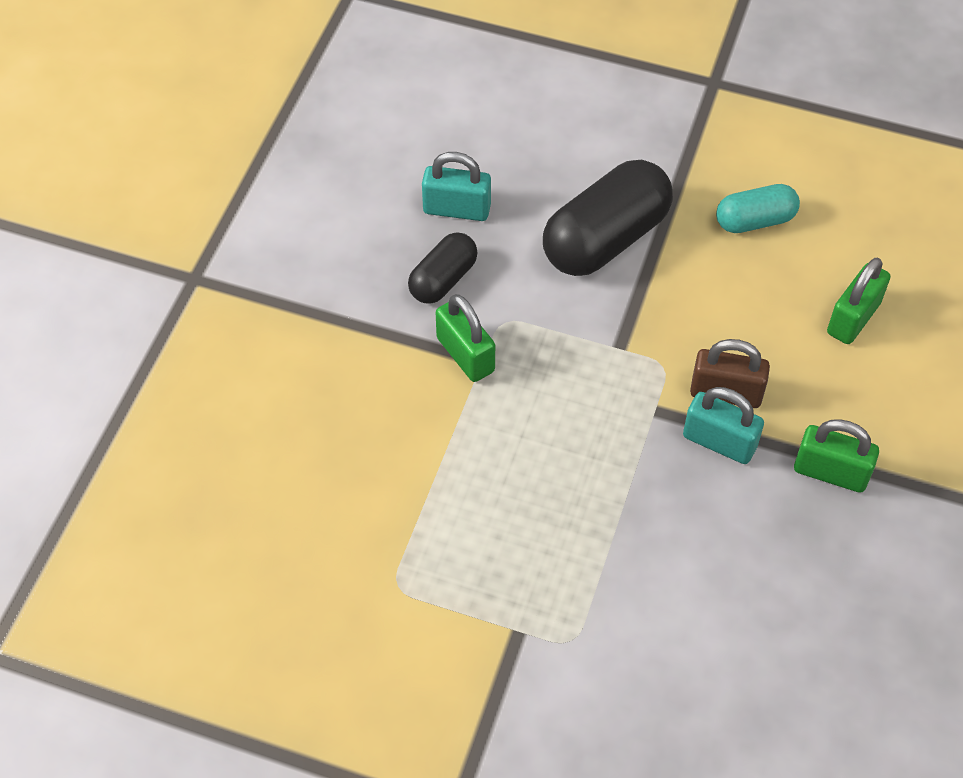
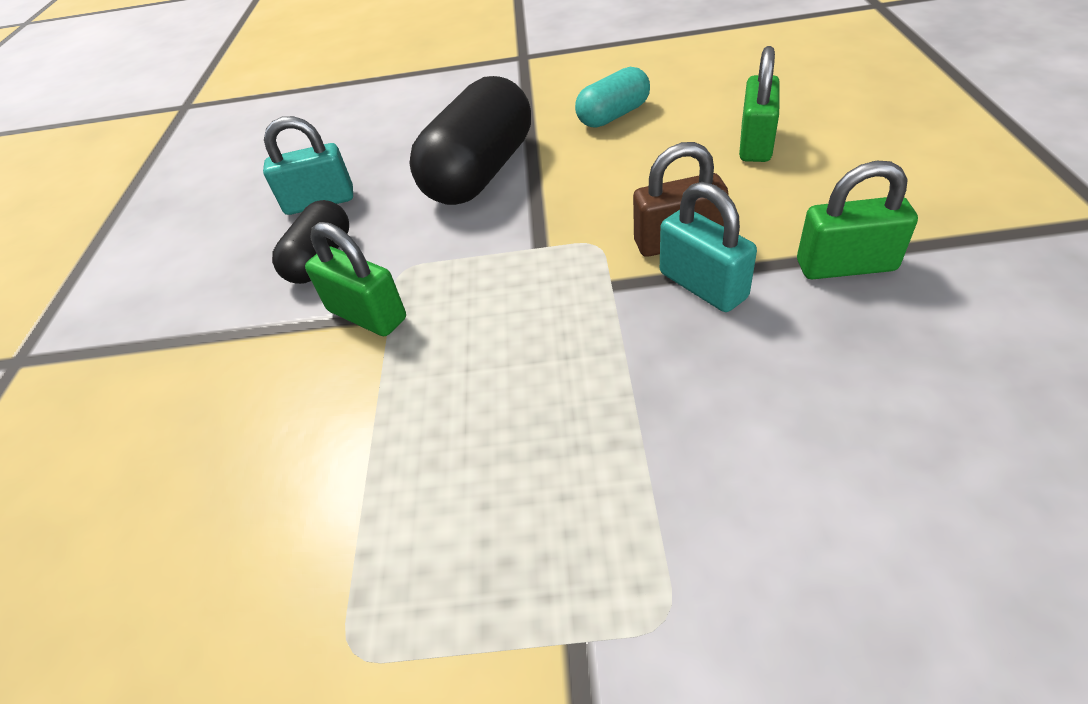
camera: 15 degrees left, 10 degrees down
turquoise padlock [683,387,764,464] -> turquoise padlock turned 45 degrees clockwise [660,182,757,312]

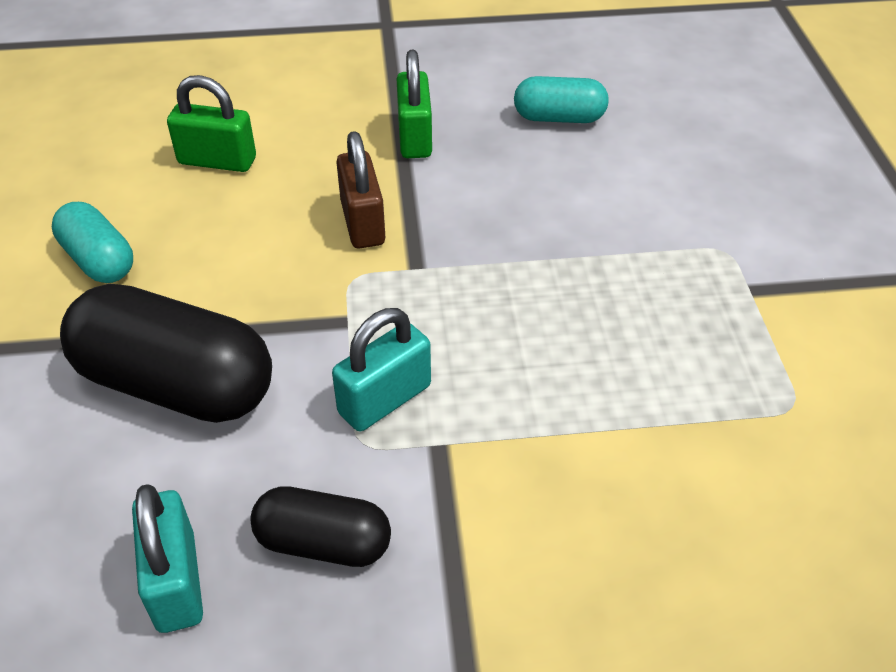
camera: 100 degrees left, 0 degrees up
green padlock [305,222,406,336] -> none
turquoise padlock [660,182,757,312] -> turquoise padlock moved to [332,308,431,431]
none -> turquoise capsule [514,76,609,123]

